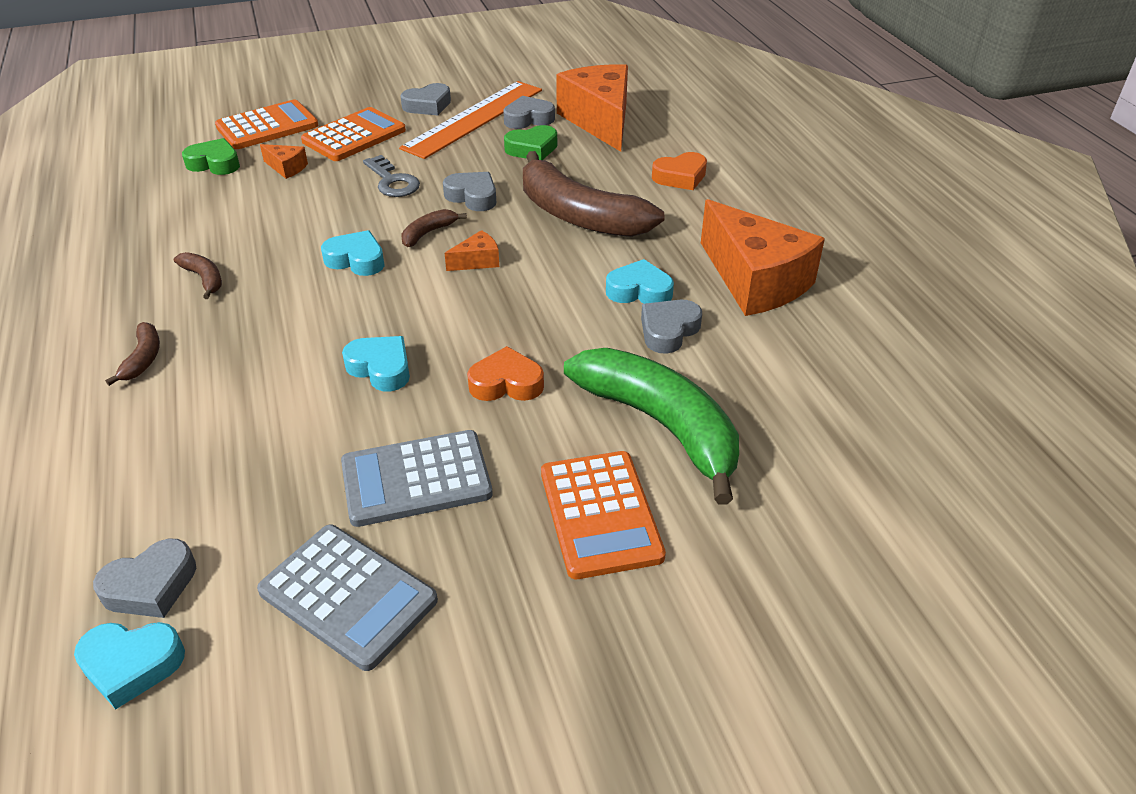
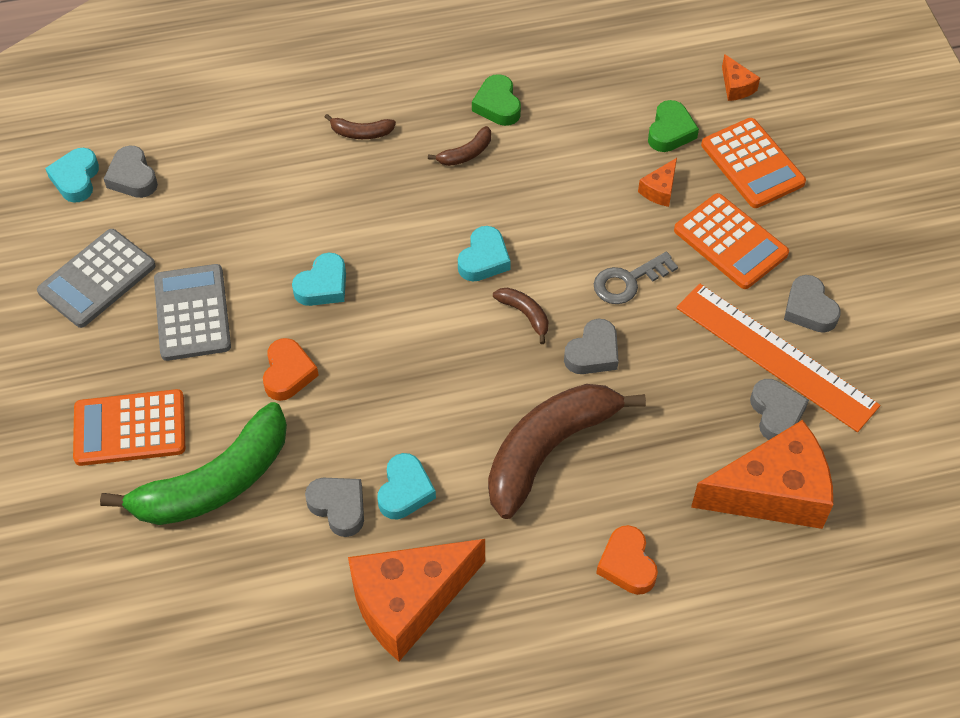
camera: 95 degrees right, 15 degrees up
orange cheese [445,230,499,271] -> orange cheese moved to [722,54,760,101]
green heart [504,125,557,160] -> green heart moved to [472,74,521,126]

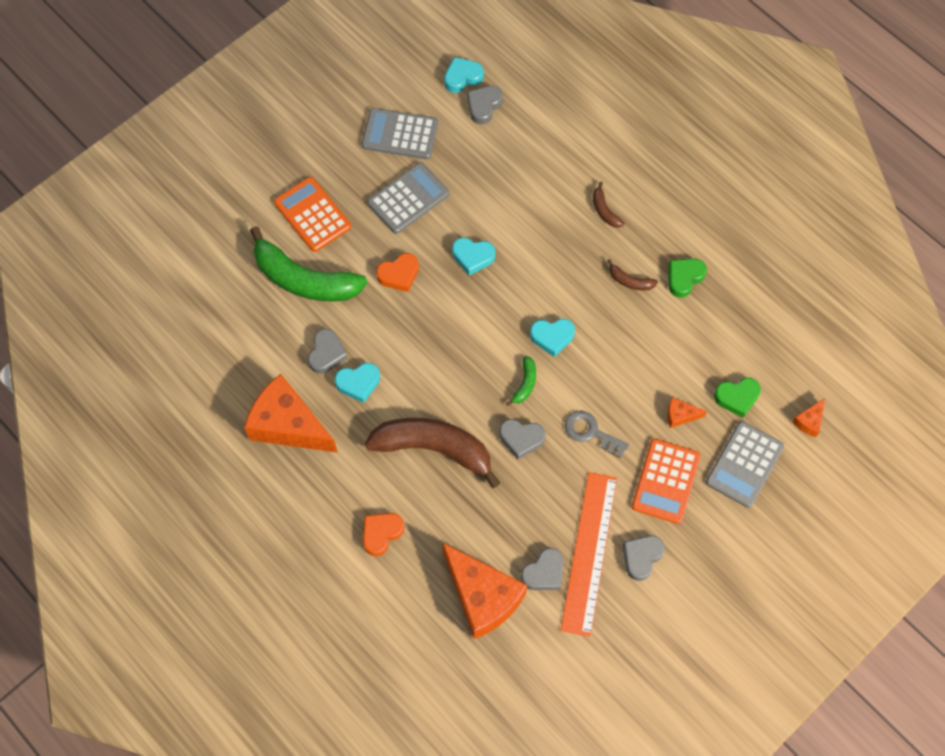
camera: 60 degrees right, 10 degrees up
brown banana [493,288,549,344] -> green banana [506,356,536,406]
orange calculator [701,118,806,208] -> grey calculator [706,421,784,508]

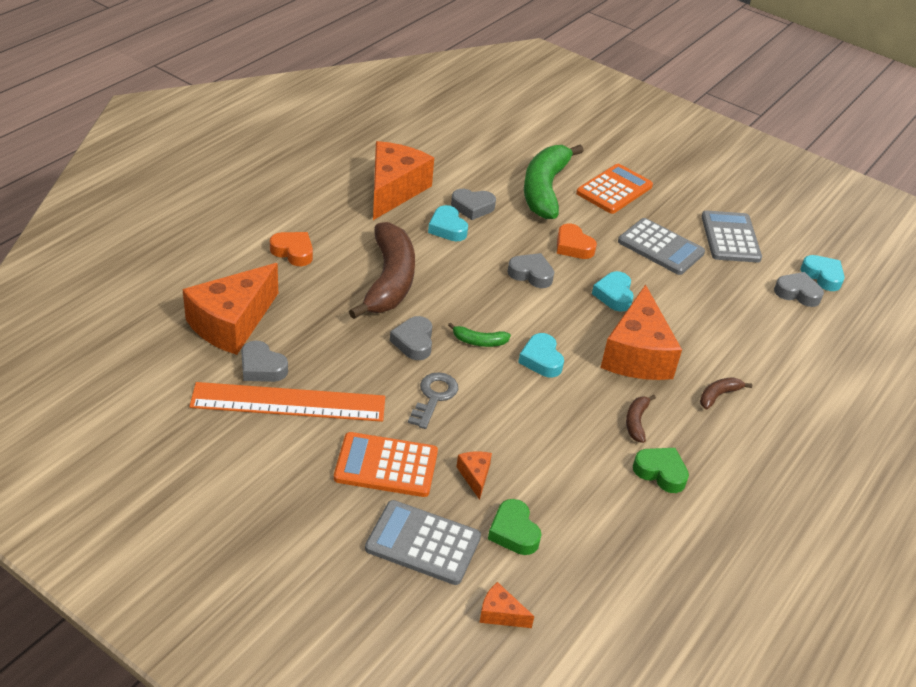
camera: 75 degrees right, 25 degrees down
grey heart [623,535,665,581] -> grey heart moved to [507,253,554,288]
none -> orange cheese [600,284,682,380]

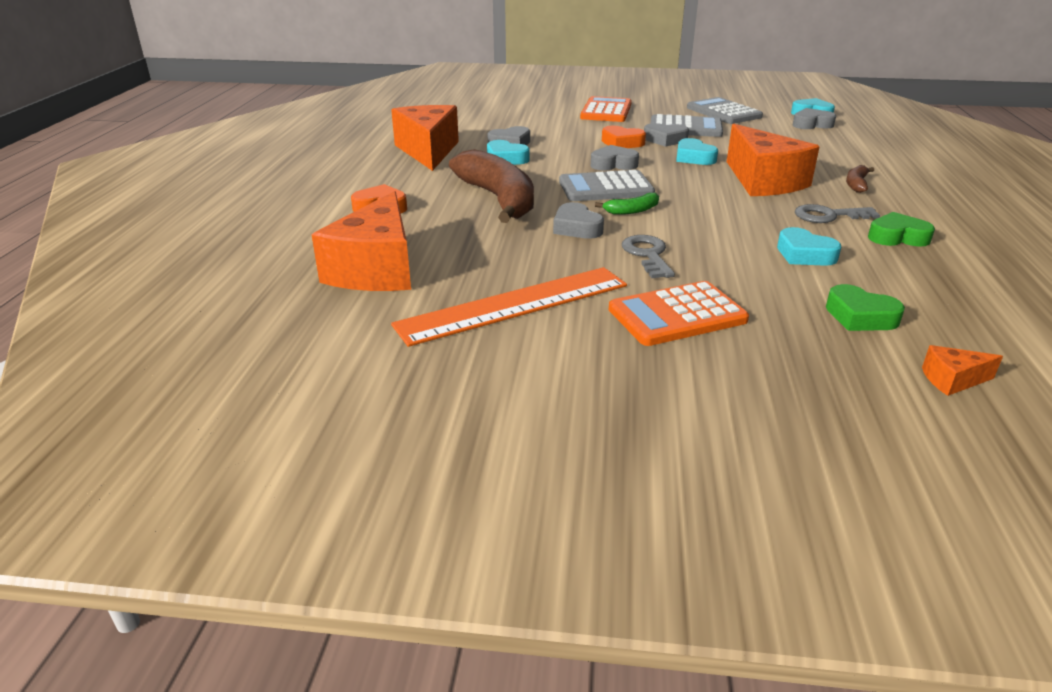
camera: 25 degrees left, 10 degrees down
grey heart [241,340,288,382] -> grey heart moved to [644,123,689,147]
grey calculator [365,500,481,585] -> grey calculator moved to [559,170,655,201]
orange cheese [456,451,492,500] -> none
turquoise heart [518,333,564,377] -> turquoise heart moved to [777,227,841,266]
green banana [524,145,584,219] -> none
brown banana [626,395,656,443] -> grey key [795,204,880,223]

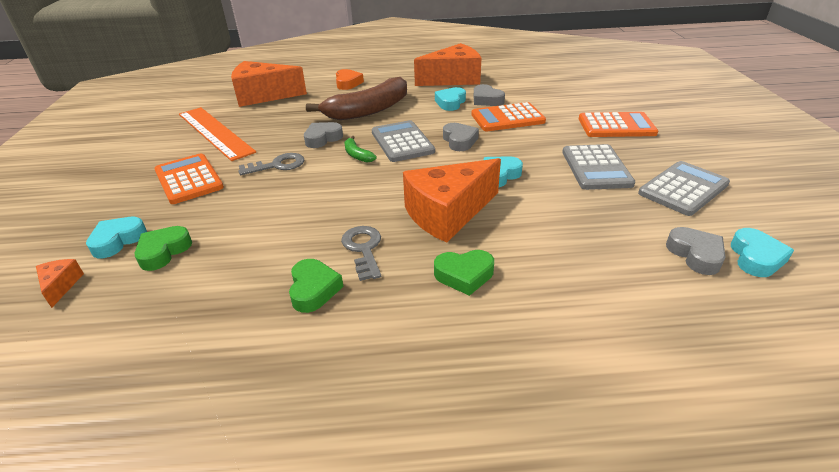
camera: 80 degrees right, 5 degrees up
orange heart [602,126,646,148] -> none
grey heart [644,123,689,147] -> none
turquoise heart [777,227,841,266] -> turquoise heart moved to [86,217,147,258]
brown banana [846,165,874,193] -> green heart [434,250,494,296]
none -> orange calculator [471,102,546,131]

